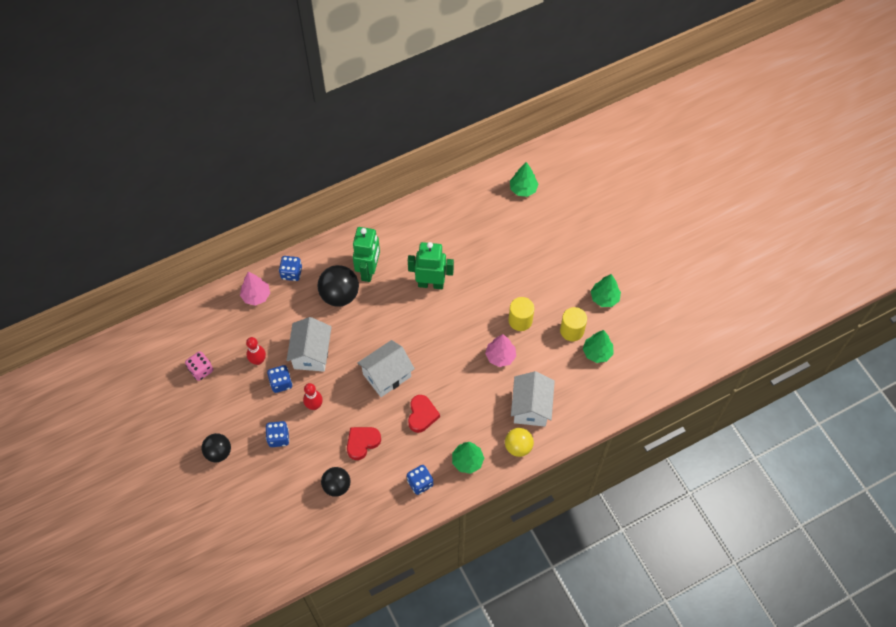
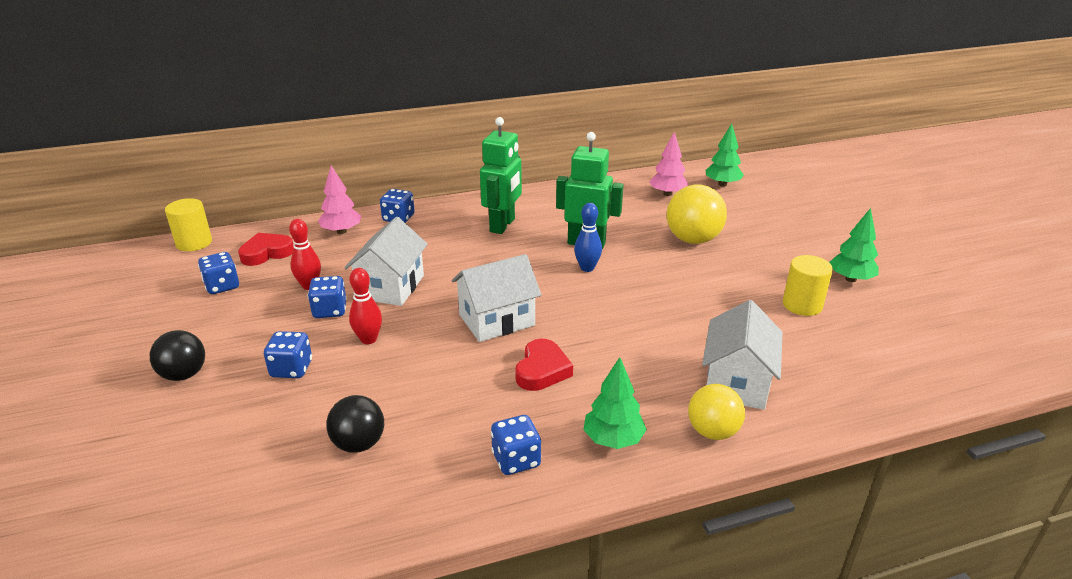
camera: 10 degrees right, 30 degrees down
pink dice [185,351,213,381] -> blue dice [198,252,239,294]
black ball [317,265,359,307] -> none
red heart [347,427,381,460] -> red heart moved to [238,233,294,266]
pink tree [485,334,516,367] -> pink tree moved to [649,132,688,196]
yellow cylinder [508,297,534,331] -> yellow cylinder moved to [165,198,212,251]
green tree [583,330,614,363] -> none
none -> blue bowling pin [574,203,602,272]
none -> yellow ball [667,185,727,244]

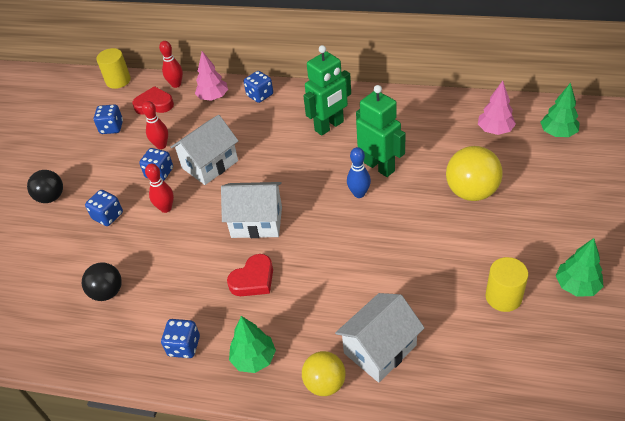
camera: 35 degrees right, 15 degrees up
none -> red bowling pin [159,41,183,88]

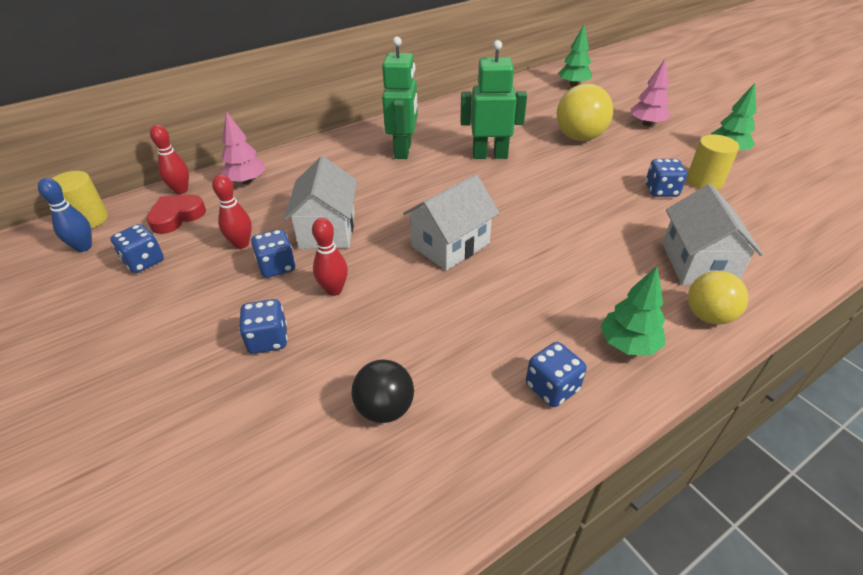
camera: 50 degrees left, 5 degrees down
black ball [27,170,63,203] -> none
red heart [227,254,273,296] -> none
blue dice [244,71,273,103] -> blue dice moved to [645,159,687,197]
blue bowling pin [347,147,371,198] -> blue bowling pin moved to [38,178,92,252]
pink tree [478,81,516,135] -> pink tree moved to [631,59,670,126]

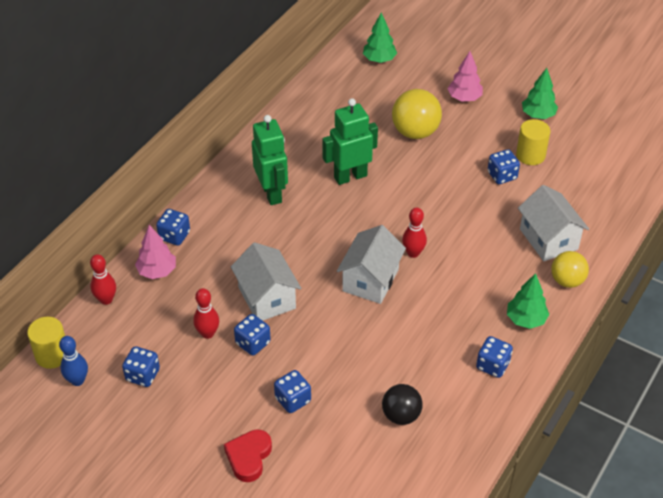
camera: 25 degrees left, 5 degrees up
red heart [146,195,206,234] -> red heart moved to [224,429,272,482]
red bowling pin [312,218,348,296] -> red bowling pin moved to [402,208,427,258]
none -> blue dice [156,209,190,246]

